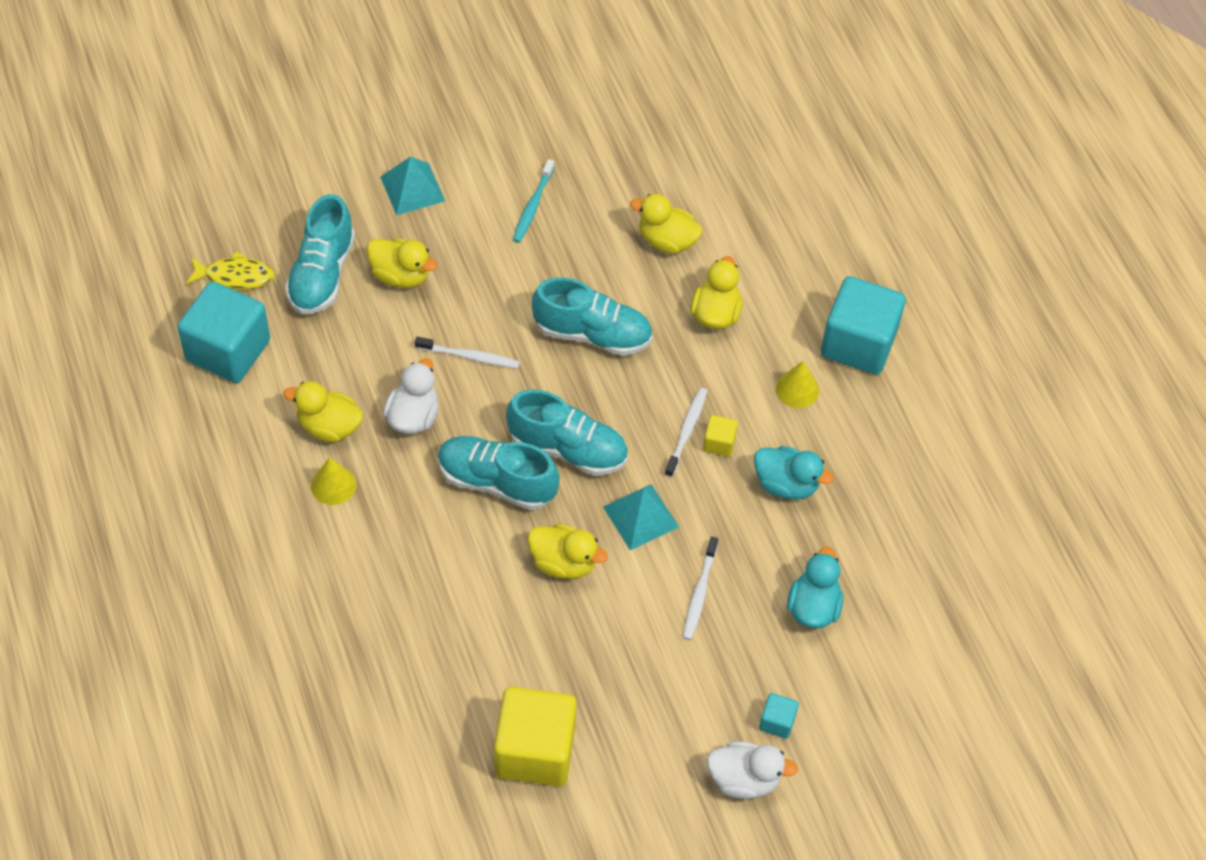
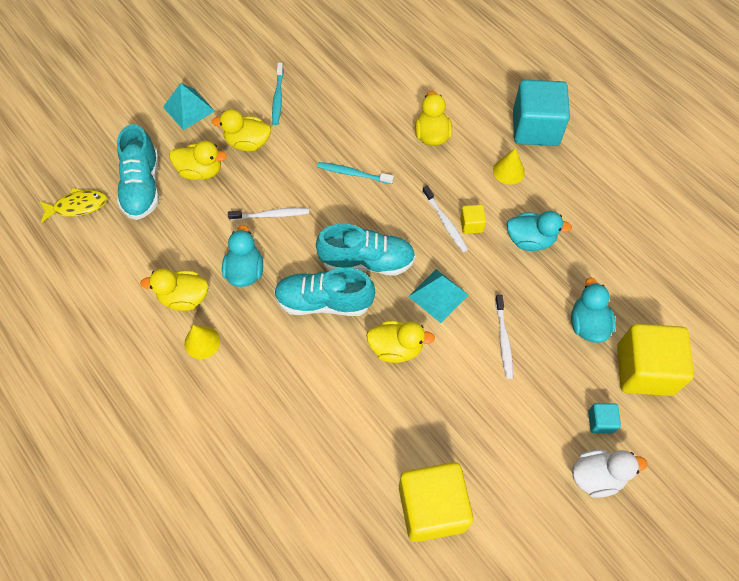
camera: 15 degrees left, 5 degrees up
turquoise cube [177,281,270,383] -> none
white duck [383,358,439,434] -> turquoise duck [222,225,263,287]
turquoise shoe [532,277,652,356] -> turquoise toothbrush [317,162,394,184]
yellow duck [630,194,702,254] -> yellow duck moved to [212,109,271,152]
white toothbrush [665,388,707,477] -> white toothbrush turned 150 degrees clockwise [422,185,468,252]
none -> yellow cube [617,324,694,396]

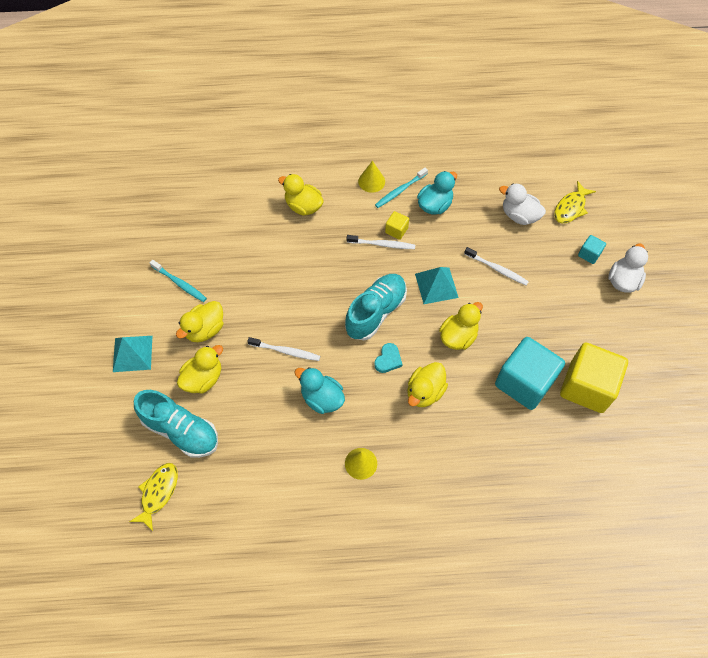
camera: 55 degrees left, 0 degrees up
yellow duck [141,268,209,311] -> yellow duck moved to [407,362,448,407]
white toothbrush [228,208,309,220] -> white toothbrush turned 75 degrees clockwise [247,337,320,361]
turquoise shoe [274,267,375,316] -> turquoise heart [374,343,402,373]
turquoise toothbrush [317,162,394,184] -> turquoise toothbrush moved to [375,167,428,208]
turquoise cube [513,80,570,146] -> turquoise cube moved to [495,337,565,410]
turquoise duck [571,277,616,343] -> white duck [499,183,546,225]
yellow cube [617,324,694,396] -> yellow fish [554,181,596,223]

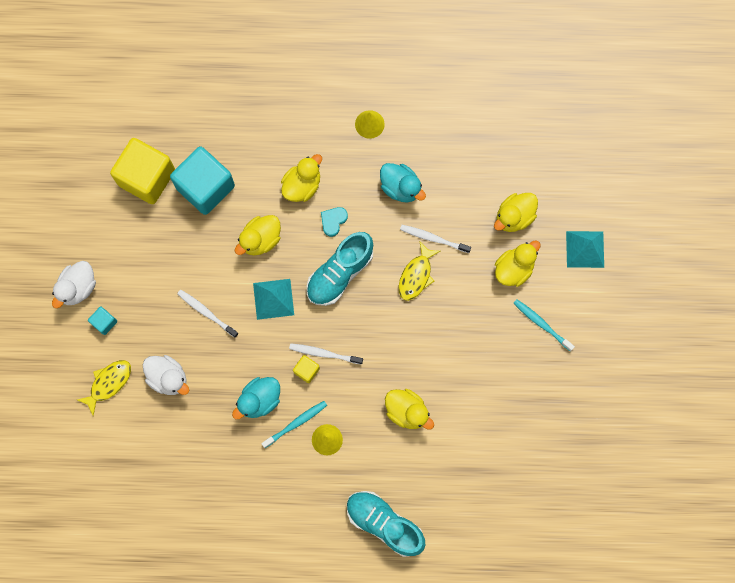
camera: 175 degrees left, 15 degrees up
yellow fish [129,463,178,531] -> yellow fish moved to [399,242,440,301]
turquoise shoe [134,390,218,458] -> turquoise shoe moved to [347,491,426,557]

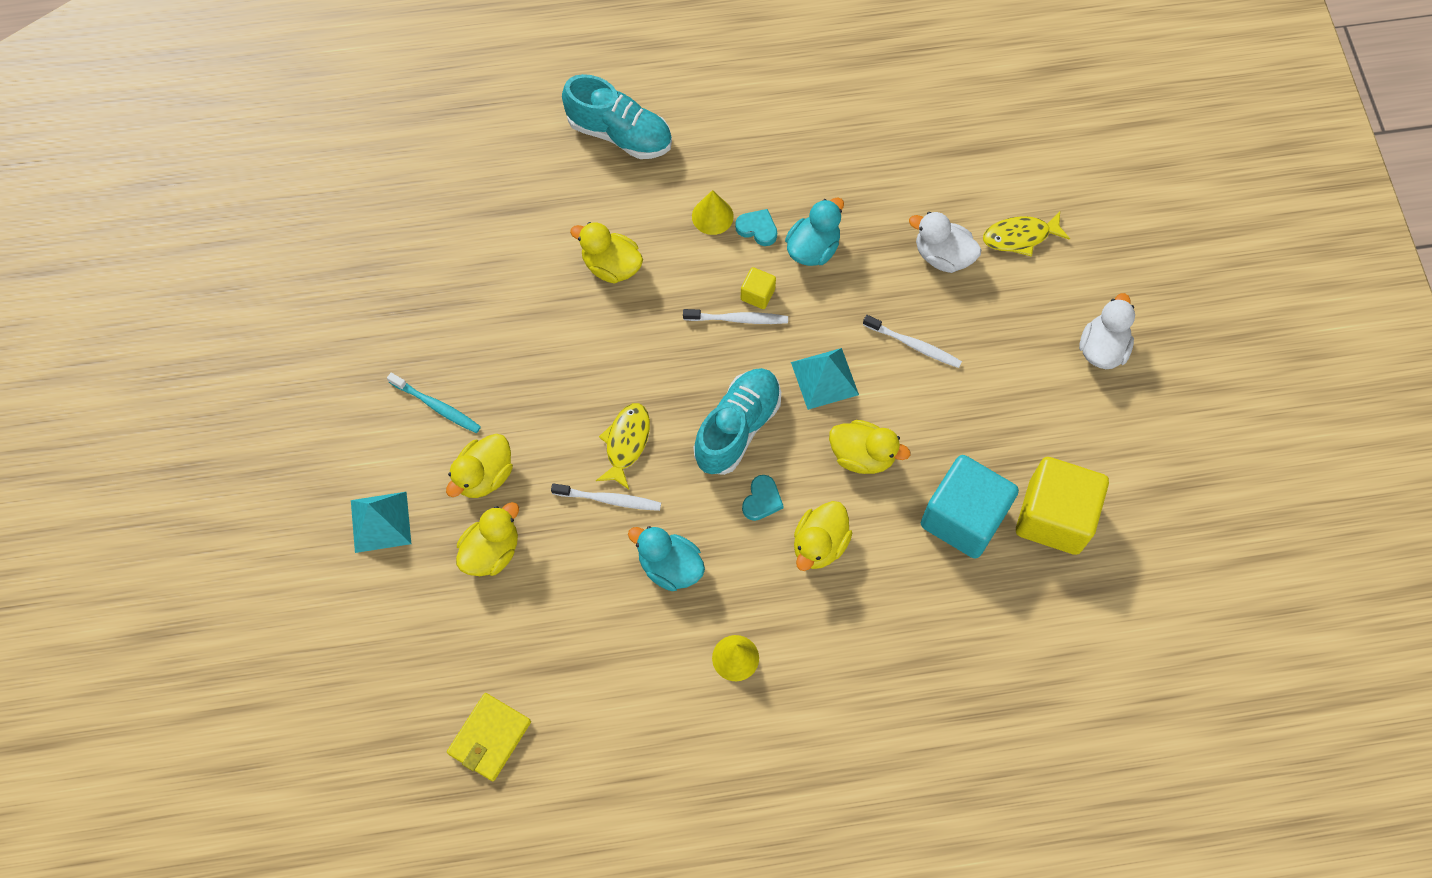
camera: 170 degrees right, 10 degrees down
yellow fish [77,360,131,416] -> yellow fish turned 45 degrees clockwise [983,211,1070,257]
turquoise cube [88,307,117,335] -> none
yellow duck [235,215,281,255] -> yellow duck turned 75 degrees clockwise [829,420,910,474]
turquoise toothbrush [261,401,327,448] -> turquoise heart [735,209,777,246]
none -> yellow wallet [447,693,531,781]

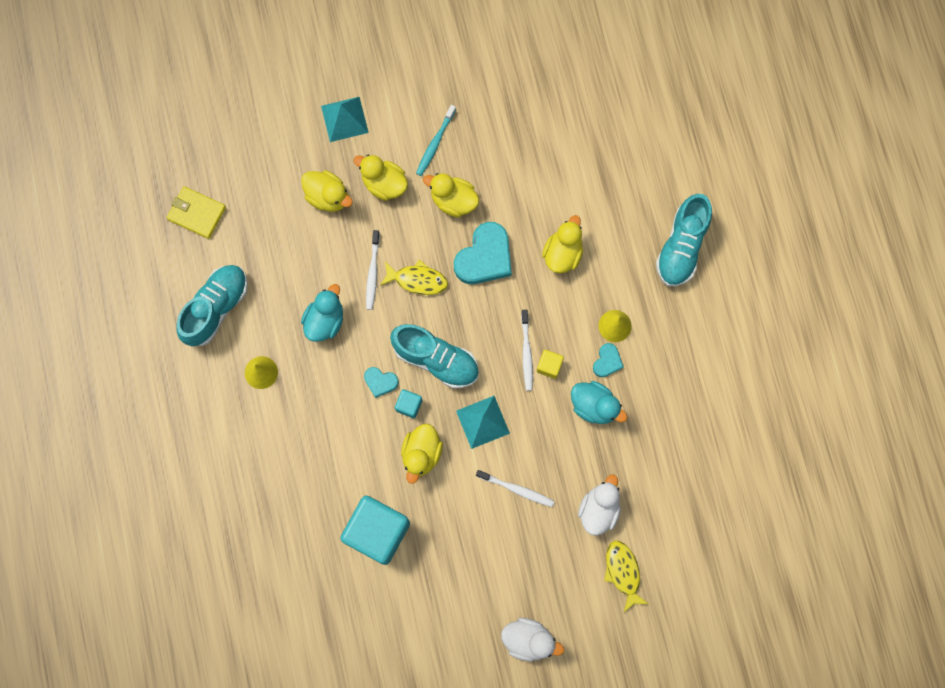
camera: 85 degrees right, 10 degrees up
yellow duck [794,501,852,571] -> yellow duck moved to [423,173,479,218]
white toothbrush [863,315,962,368] -> white toothbrush turned 90 degrees counterclockwise [476,470,555,507]
yellow cube [1016,457,1109,555] -> none
none -> turquoise shoe [177,265,248,346]
none -> turquoise cube [395,389,422,419]
none -> turquoise heart [454,222,512,284]

